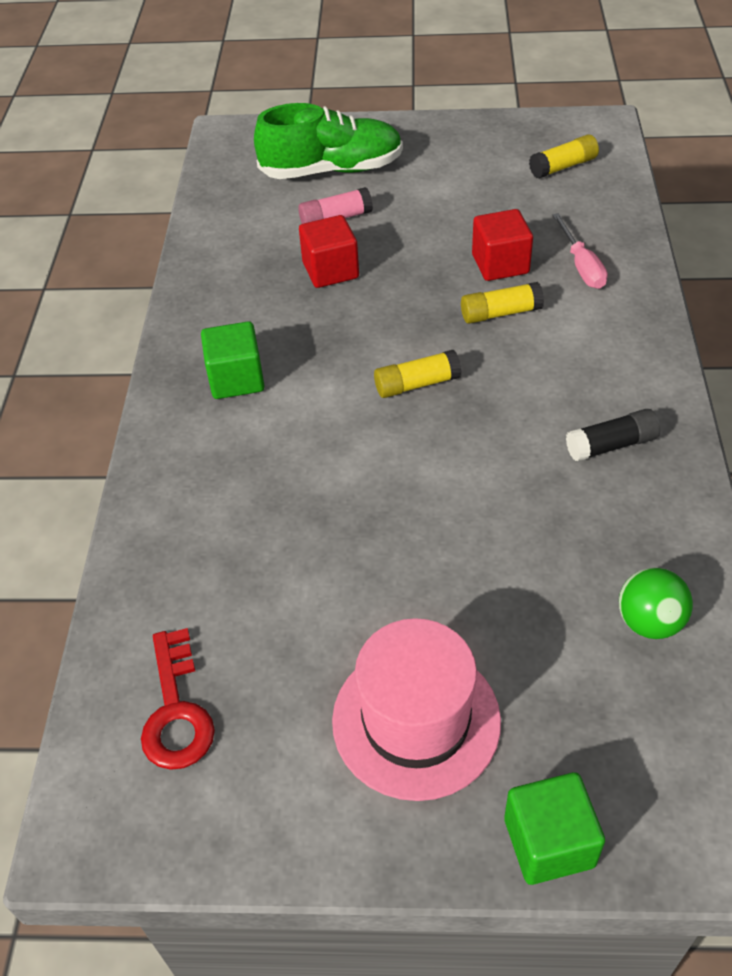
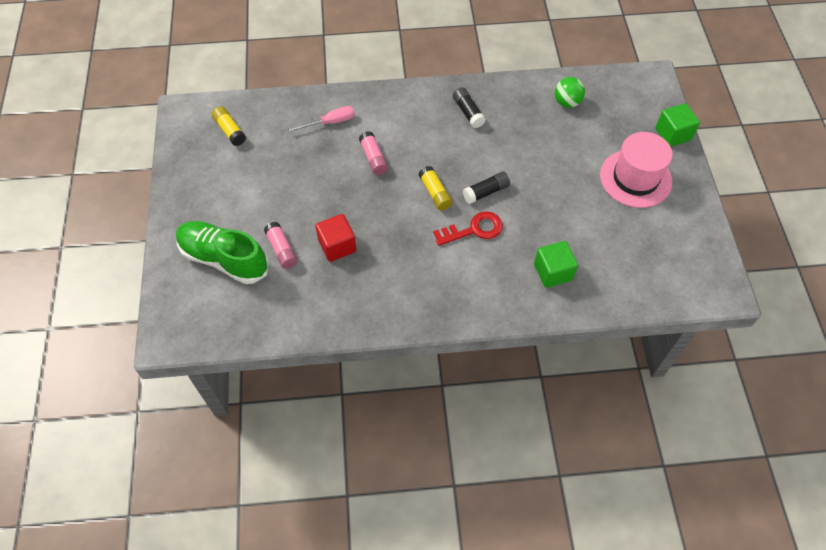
camera: 100 degrees left, 10 degrees up
red key [141,628,215,770] -> red key moved to [433,212,503,246]
green cube [201,321,264,399] -> green cube moved to [534,241,578,288]
green shoe [254,103,403,179] -> green shoe turned 45 degrees counterclockwise [176,221,268,284]
yellow glue stick [461,282,544,324] -> pink glue stick [359,131,388,175]
red cube [472,209,533,281] -> none
none -> black glue stick [463,171,510,204]

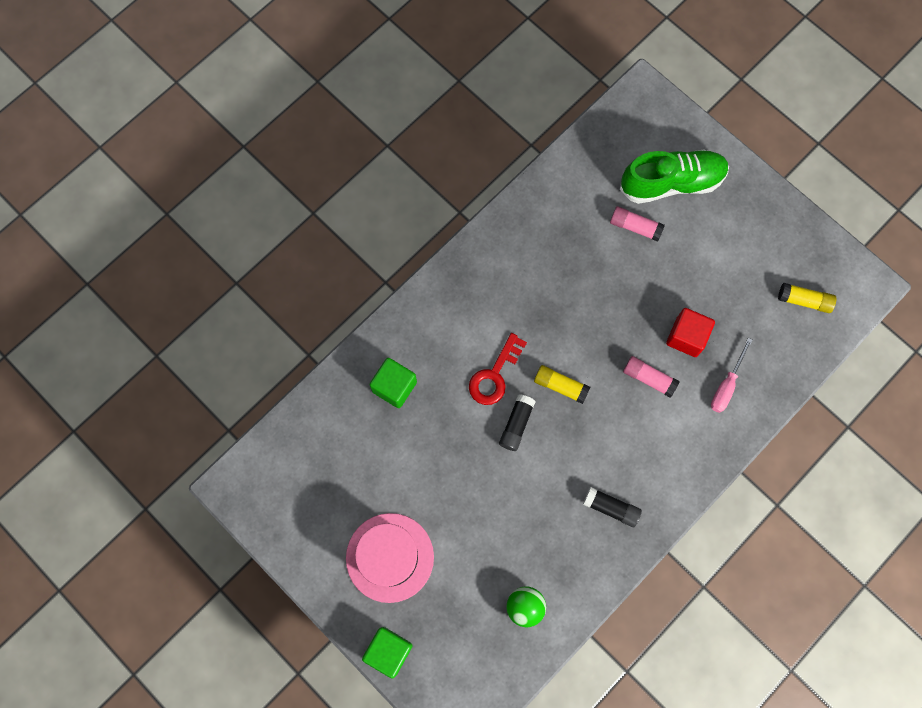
camera: 140 degrees right, 15 degrees up
red cube [315,214,356,262] -> red cube moved to [666,308,715,357]

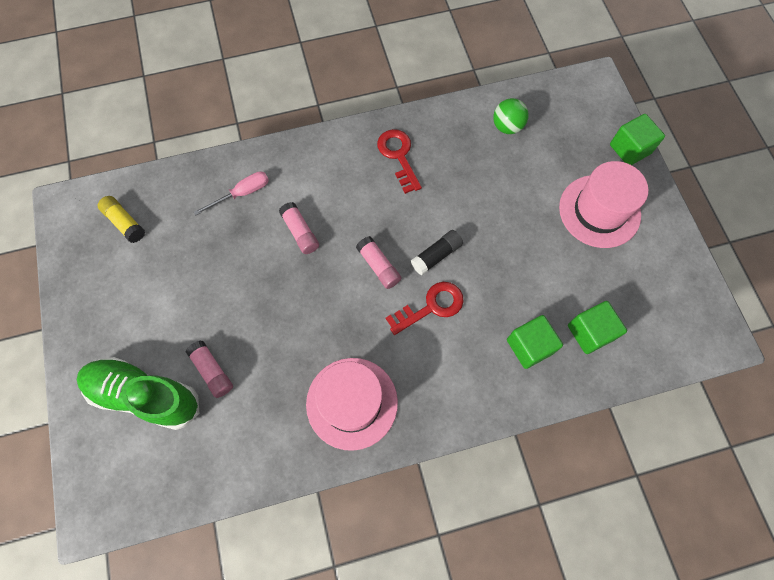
camera: 150 degrees left, 5 degrees down
yellow glue stick [534,365,590,404] -> pink glue stick [356,236,401,289]
black glue stick [583,487,642,527] -> red key [377,129,422,194]
red cube [666,308,715,357] -> none
none -> pink hat [306,358,398,451]
none -> green cube [568,301,627,354]

